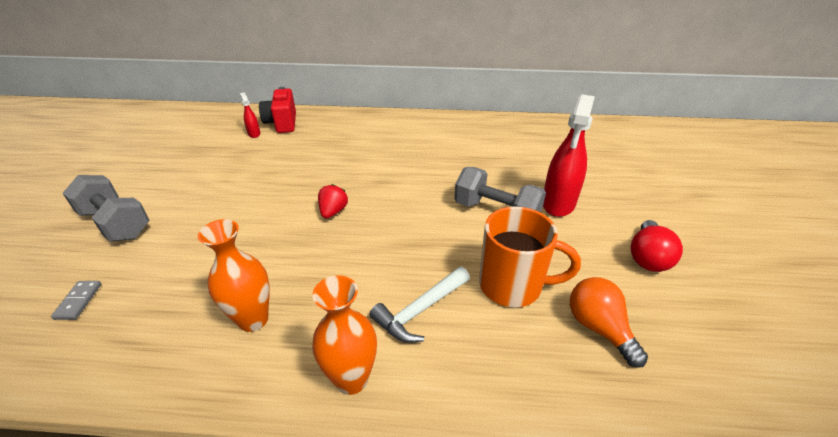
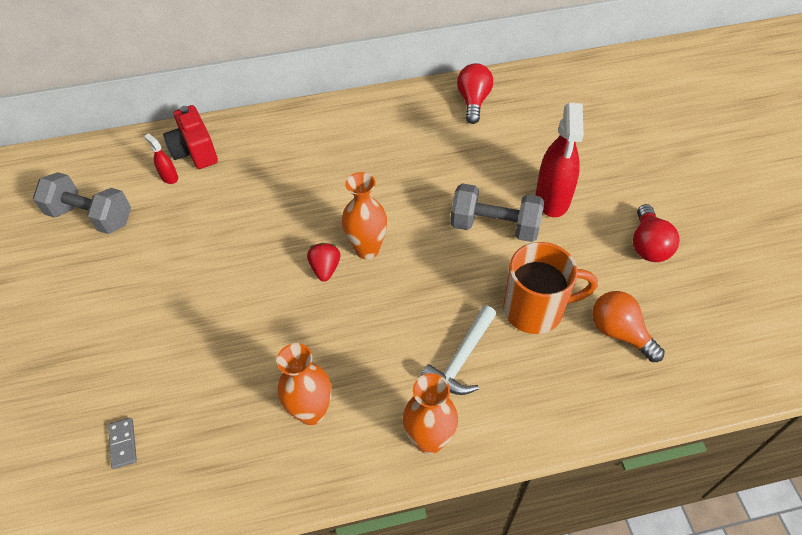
camera: 15 degrees left, 15 degrees up
grey dumbbell [63,175,150,242] -> grey dumbbell moved to [33,172,131,234]
none -> orange vase [342,172,387,259]
none -> red light bulb [457,63,493,124]

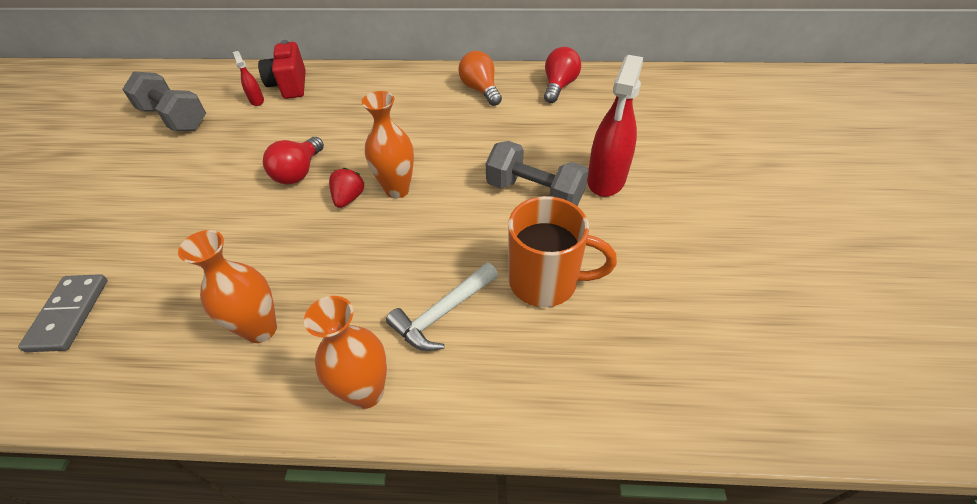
camera: 15 degrees right, 5 degrees down
grey domino [108,418,137,469] -> grey domino [18,274,108,352], size x1.69
orange light bulb [592,291,665,362] -> orange light bulb moved to [458,51,502,106]
red light bulb [633,204,680,262] -> red light bulb moved to [263,137,324,185]

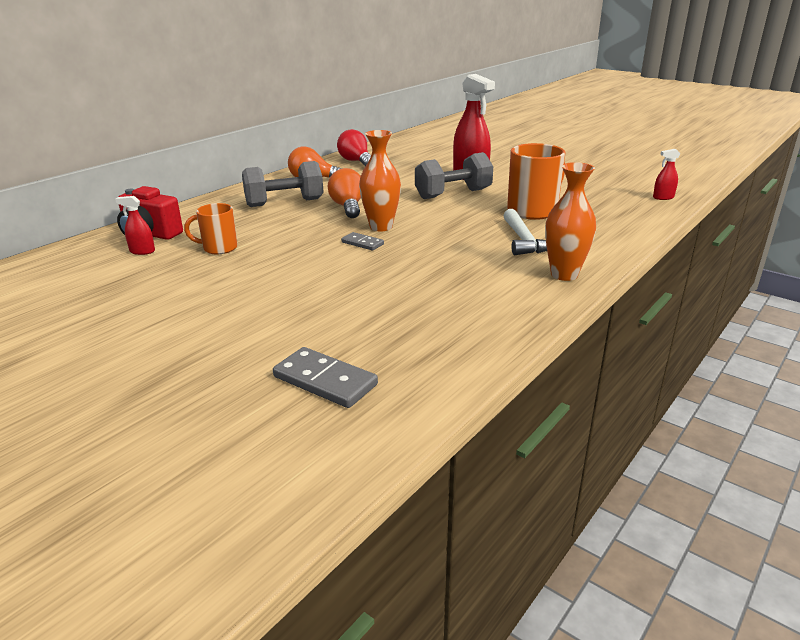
camera: 55 degrees left, 20 degrees down
grey dumbbell [122,71,206,131] -> grey dumbbell moved to [242,161,324,207]
orange vase [178,230,277,343] -> none
red light bulb [263,137,324,185] -> none
red strawberry [329,168,364,208] -> grey domino [341,232,384,251]
none -> orange mug [184,203,238,254]
none -> orange light bulb [328,168,361,218]
none -> red spray bottle [653,149,680,200]

